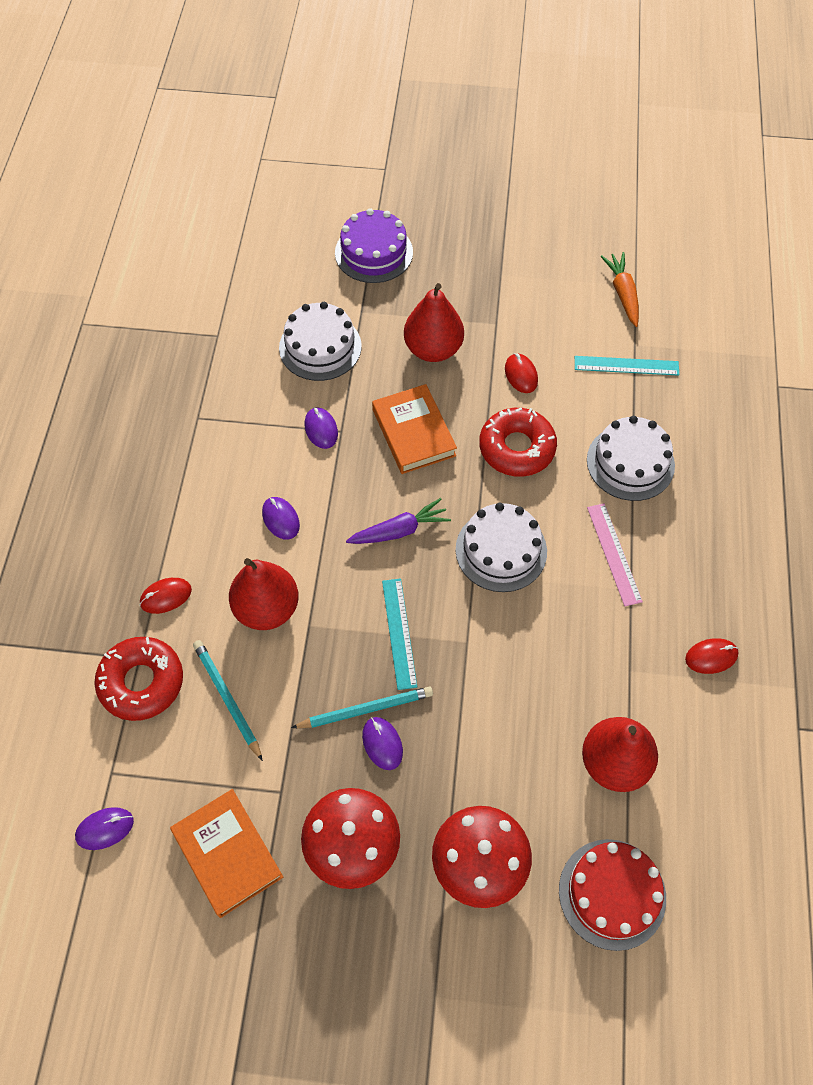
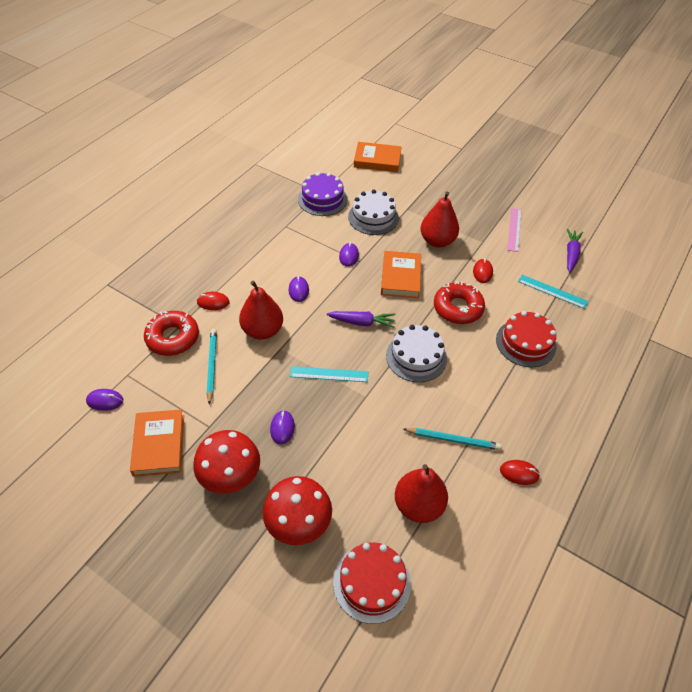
camera: 25 degrees right, 10 degrees down
turquoise pencil [291,687,433,728] -> turquoise pencil moved to [403,428,502,450]
purple cake [335,208,413,283] -> purple cake moved to [298,172,348,216]
turquoise ruler [382,578,417,690] -> turquoise ruler turned 75 degrees clockwise [290,366,368,382]
white cake [587,416,675,501] -> red cake [496,311,556,367]
pink ruler [587,503,643,606] -> pink ruler moved to [507,208,522,252]
orange carrot [600,252,639,327] -> purple carrot [567,229,583,272]
none -> orange book [354,142,402,172]

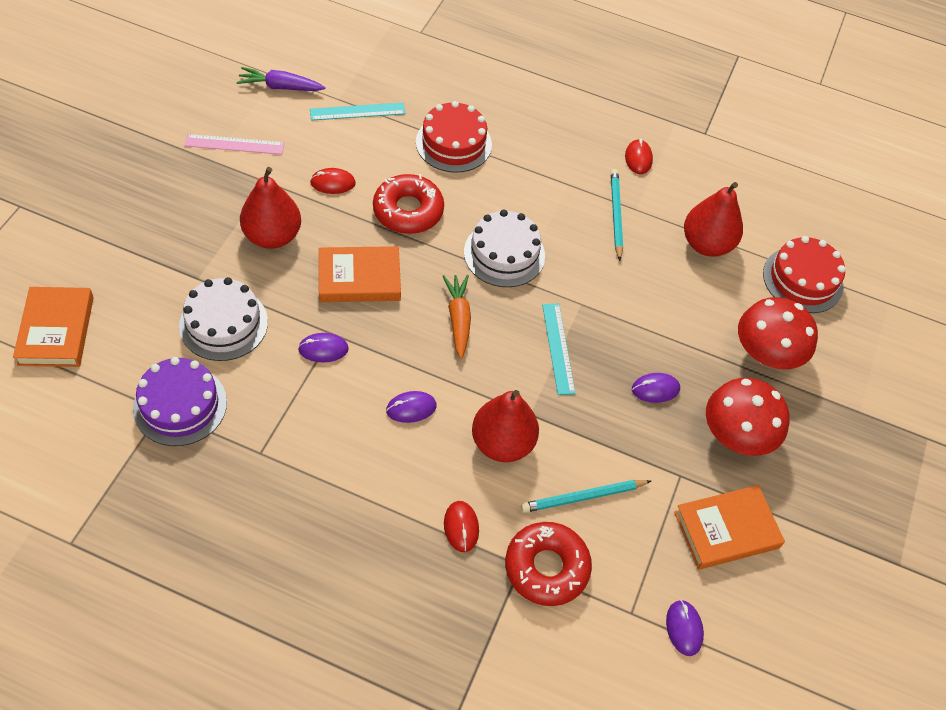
camera: 105 degrees left, 5 degrees up
purple carrot [327,311,395,328] -> orange carrot [443,275,471,359]
turquoise ruler [518,275,588,309] -> turquoise ruler turned 60 degrees clockwise [310,103,405,121]

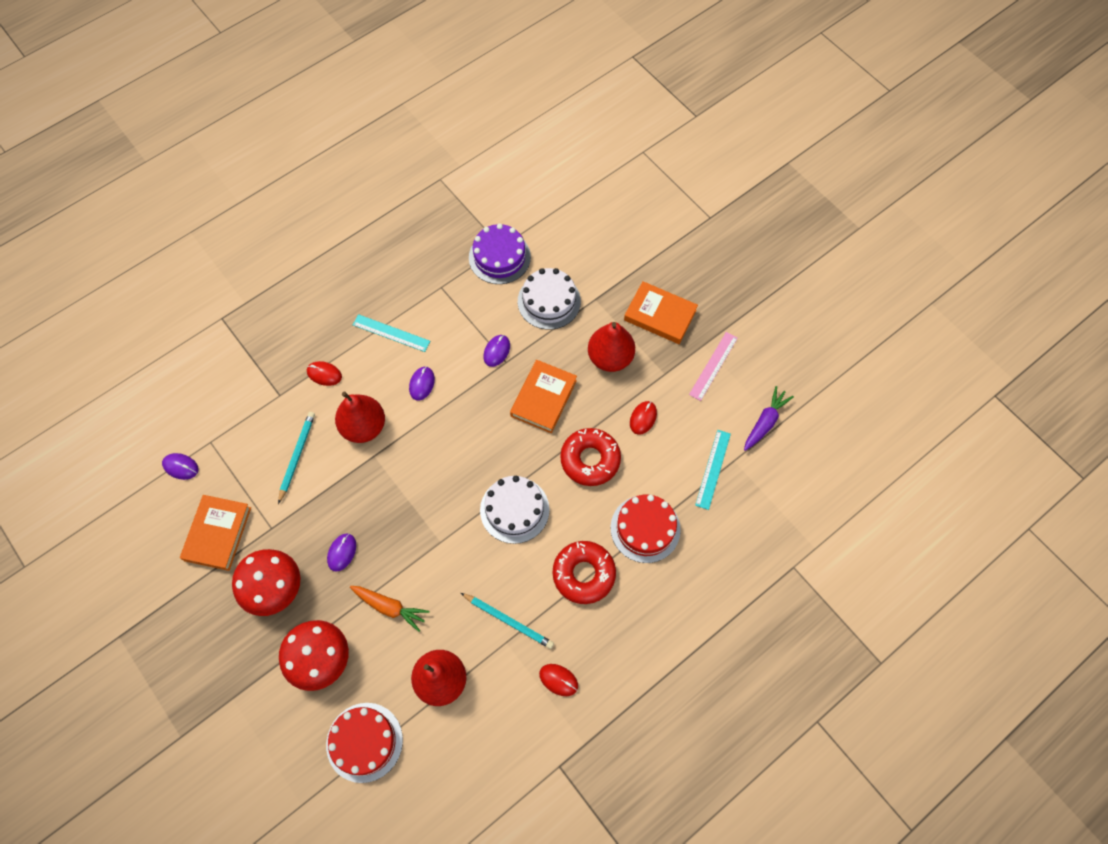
camera: 125 degrees right, 10 degrees up
orange book [13,287,94,367] -> orange book moved to [624,281,698,344]
orange carrot [443,275,471,359] -> orange carrot moved to [350,586,429,632]
red donut [505,522,592,606] -> red donut moved to [553,541,616,604]
turquoise ruler [542,303,576,395] -> turquoise ruler moved to [353,314,430,352]

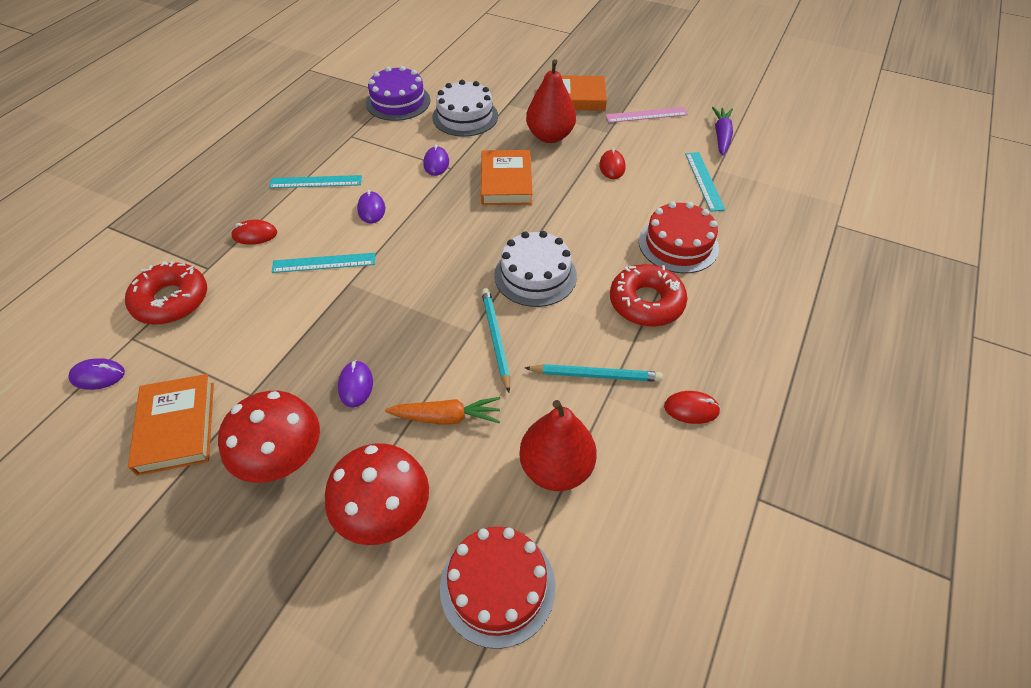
camera: 25 degrees left, 15 degrees down
turquoise pencil [278,412,315,504] -> turquoise pencil moved to [481,288,510,392]
red pear [335,391,385,443] -> turquoise ruler [272,253,375,273]
red donut [560,428,621,486] -> red donut moved to [125,261,207,325]
pink ruler [689,332,738,401] -> pink ruler turned 75 degrees clockwise [606,107,688,123]

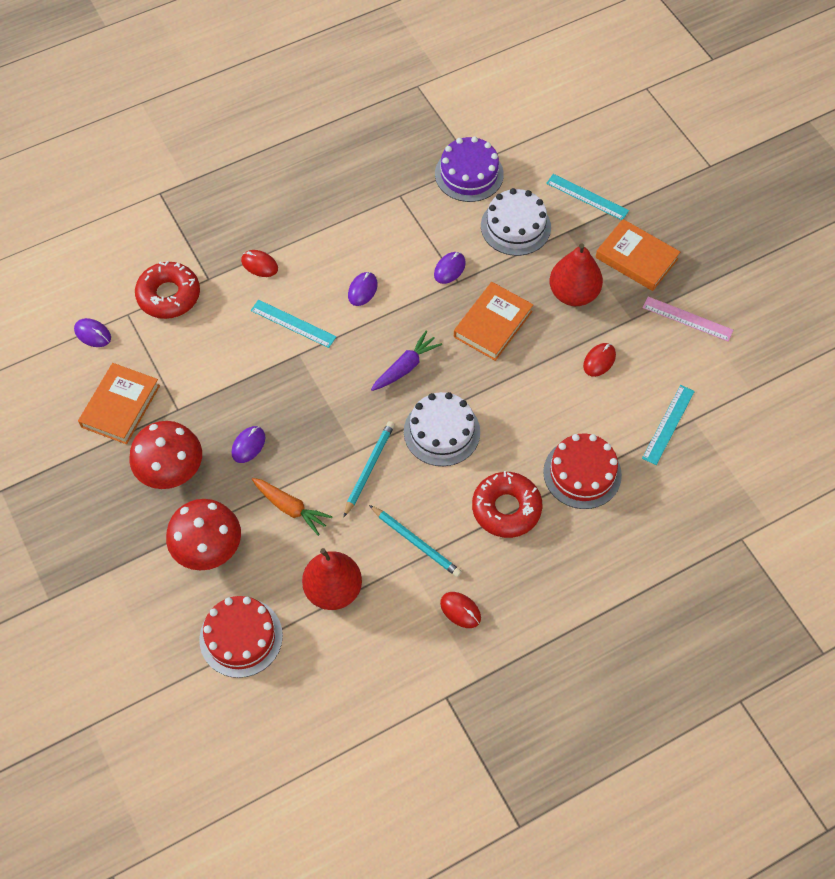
camera: 35 degrees right, 10 degrees up
turquoise ruler [269,175,362,188] -> turquoise ruler moved to [546,174,629,220]
purple carrot [712,107,733,156] -> purple carrot moved to [371,331,442,391]

